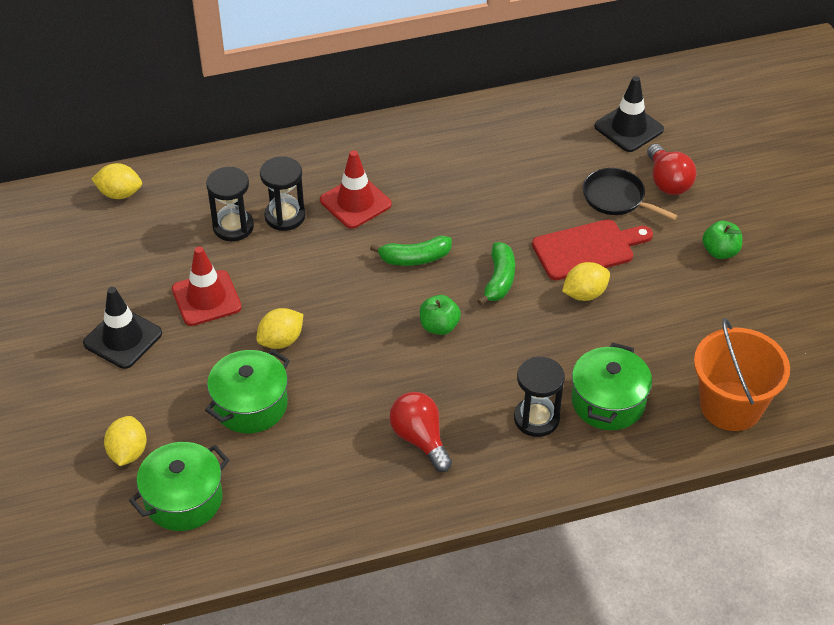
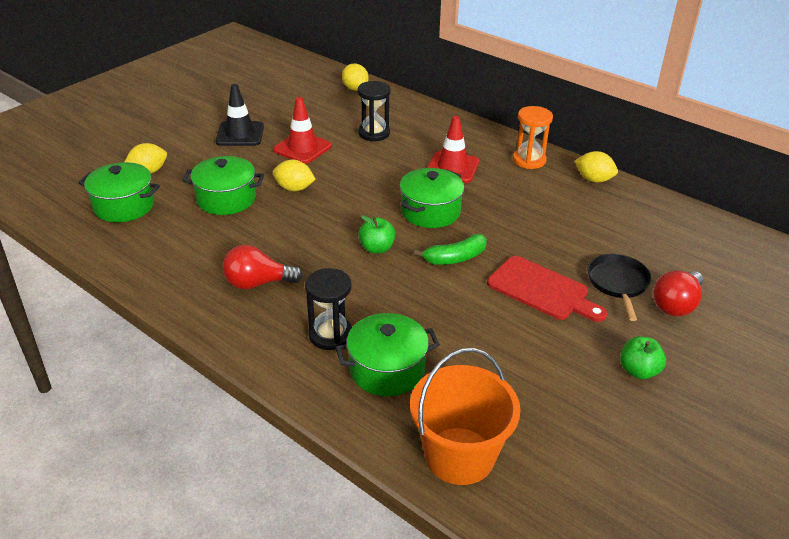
camera: 55 degrees right, 10 degrees down
black hourglass [260,156,306,231] -> none
green banana [370,236,452,266] -> green pot [400,168,465,228]
red light bulb [389,392,452,472] -> red light bulb turned 120 degrees counterclockwise [223,245,303,289]
yellow lemon [562,262,610,301] -> yellow lemon moved to [575,151,618,183]
black traffic cone [594,76,664,152] -> none
none -> orange hourglass [513,106,553,169]

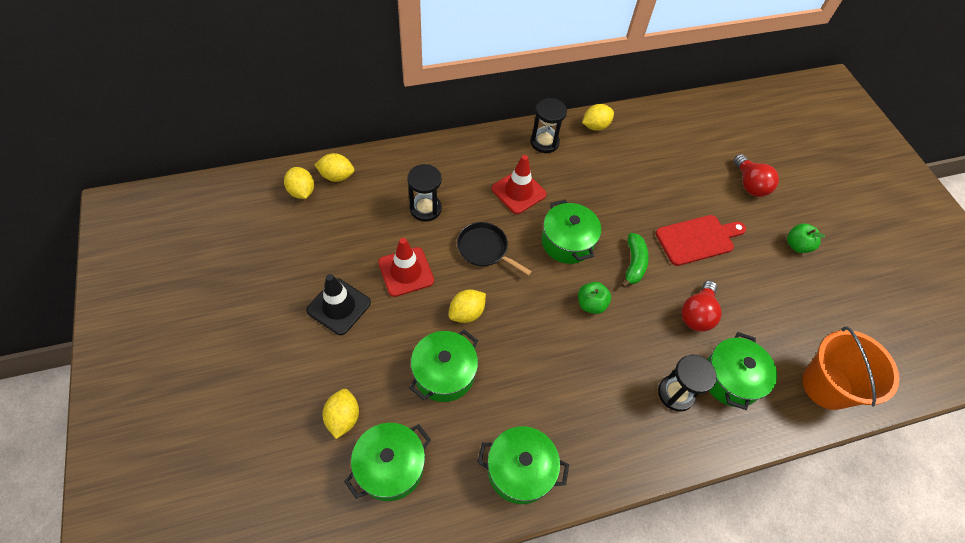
camera: 60 degrees left, 20 degrees up
red light bulb [223,245,303,289] -> red light bulb moved to [681,281,722,332]
orange hourglass [513,106,553,169] -> black hourglass [530,98,567,153]
black pan [587,254,652,321] -> black pan moved to [457,222,532,276]
none -> yellow lemon [284,167,314,199]
none -> green pot [477,426,569,504]

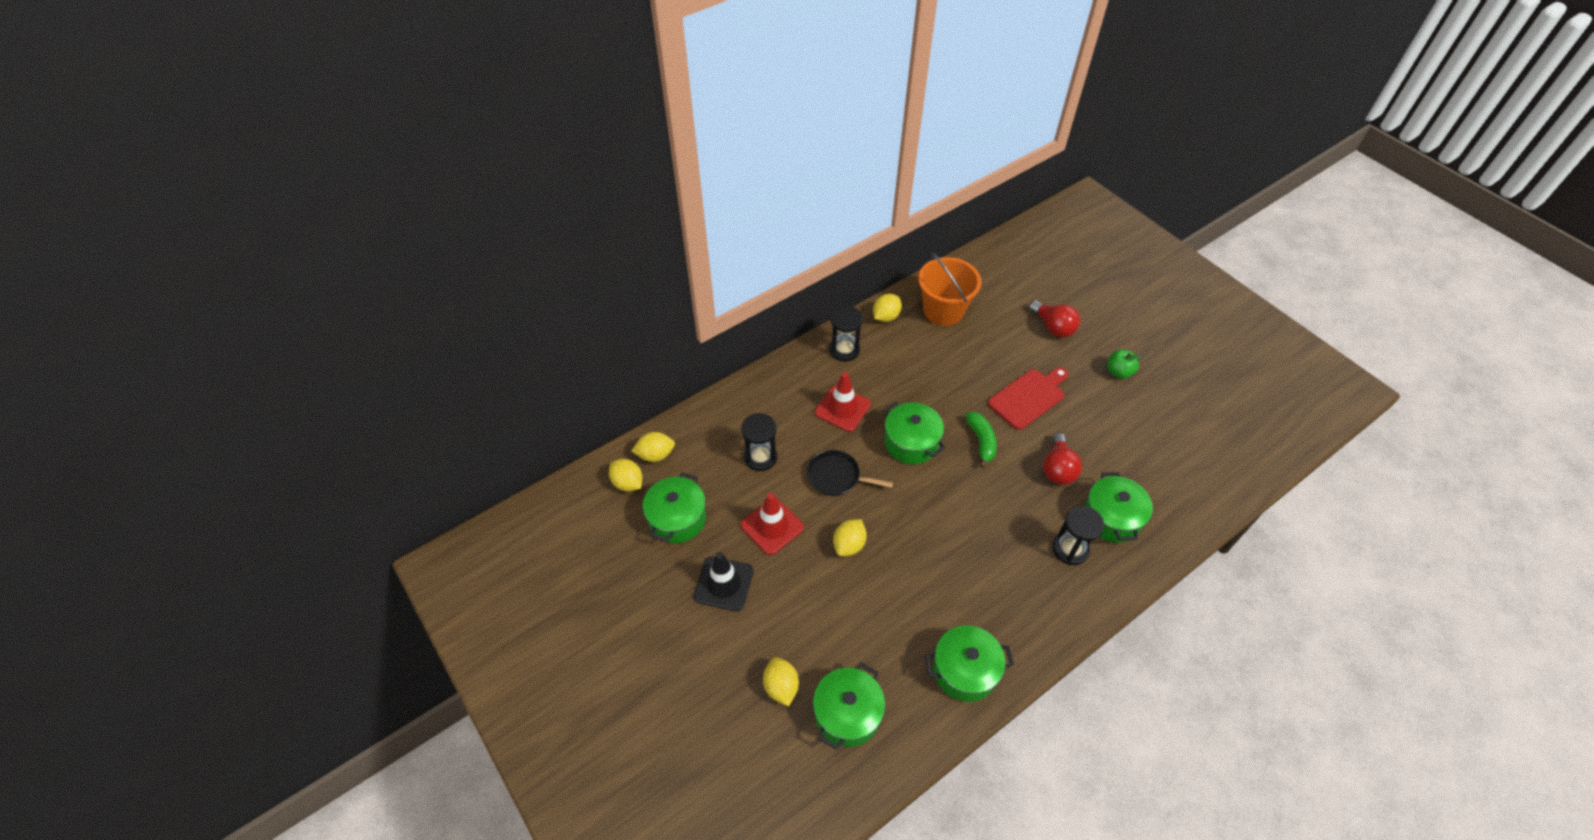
camera: 15 degrees left, 5 degrees down
green pot [409,330,478,402] -> green pot moved to [643,472,706,543]
green apple [578,282,611,314] -> none
orange bucket [802,326,899,410] -> orange bucket moved to [918,252,981,326]

